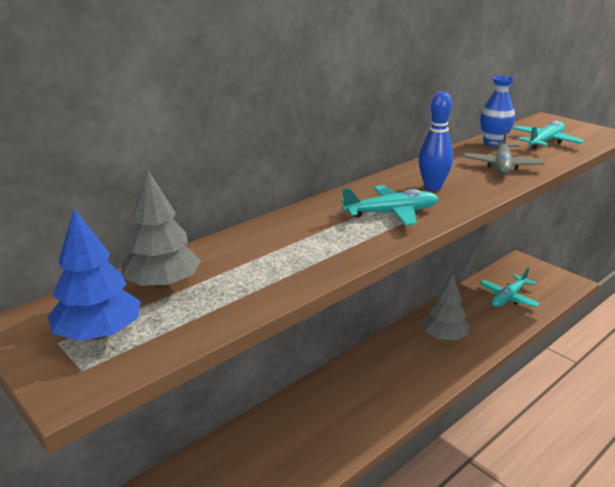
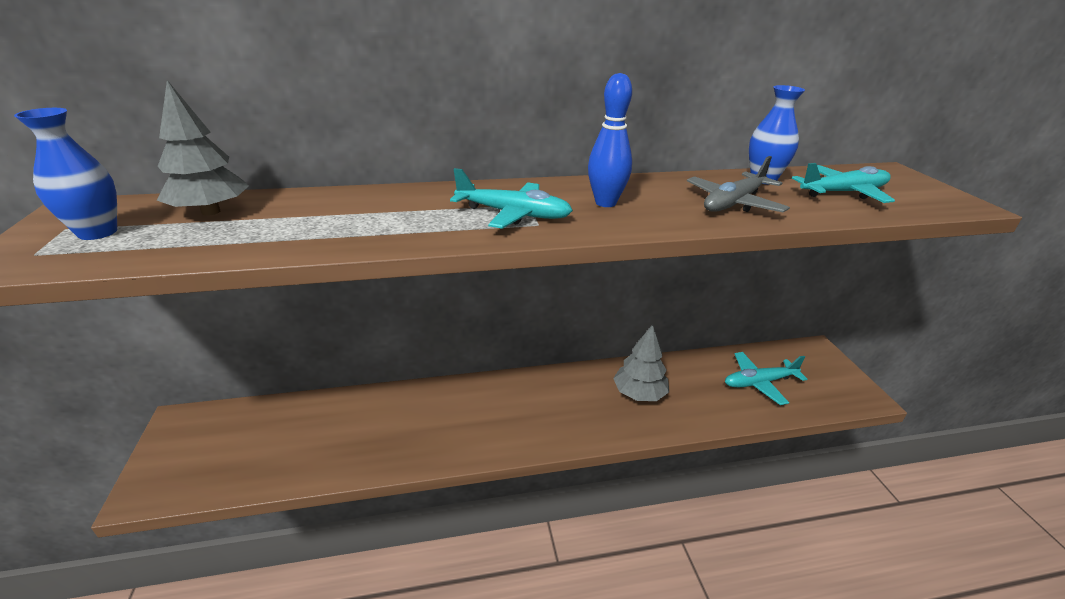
camera: 30 degrees right, 5 degrees up
blue tree [48,208,141,341] -> blue vase [14,108,117,240]

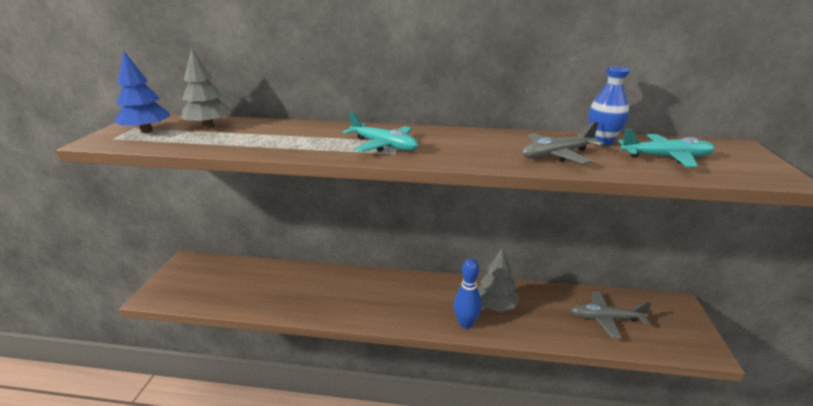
camera: 20 degrees right, 5 degrees down
blue vase [14,108,117,240] -> blue tree [114,51,170,133]
blue bowling pin [588,73,632,207] -> blue bowling pin moved to [454,258,482,329]
turquoise plane [725,352,807,405] -> grey plane [571,291,651,339]

